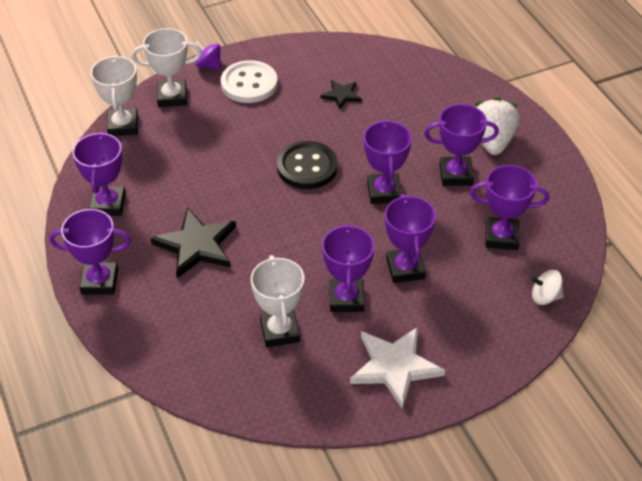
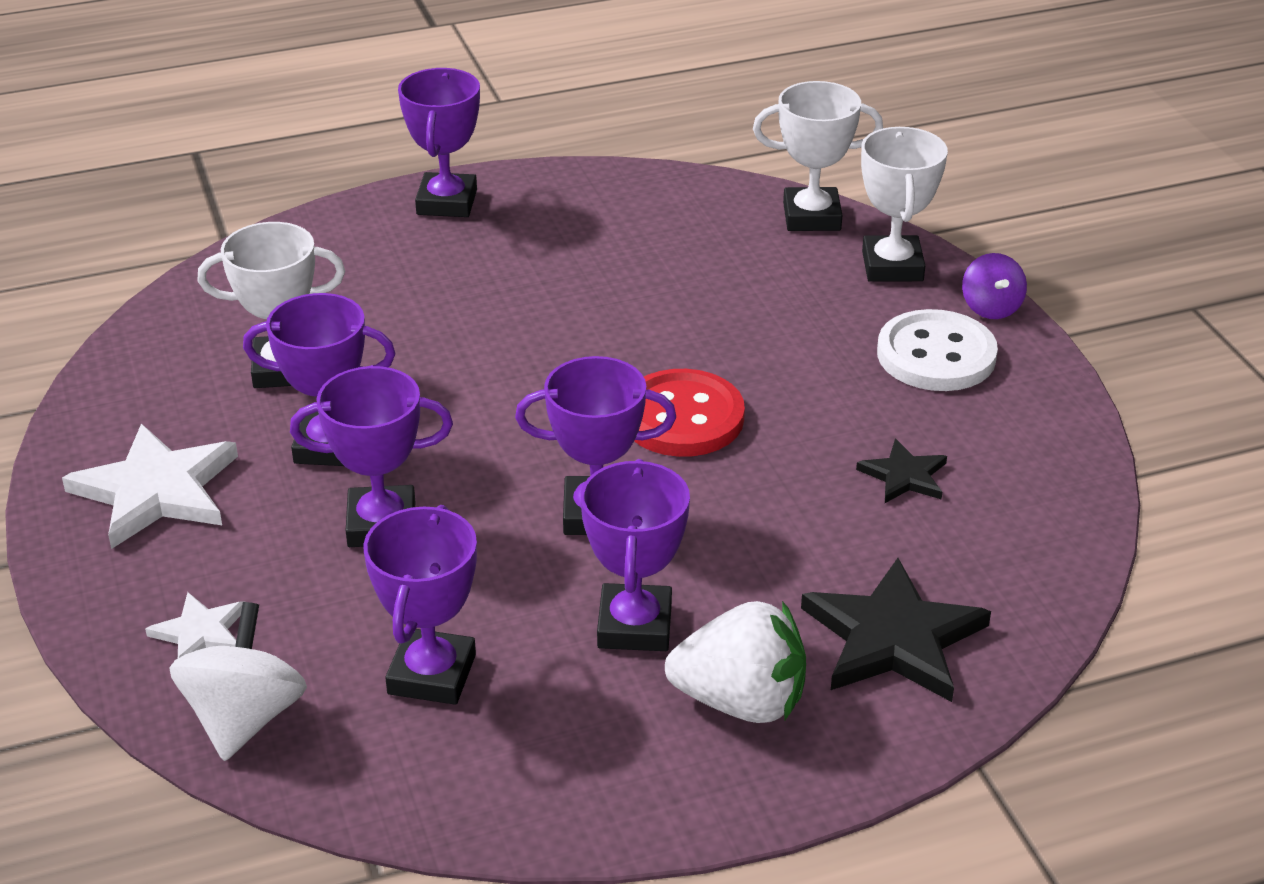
camera: 95 degrees right, 10 degrees down
purple trophy [72,131,126,216] -> none
black star [151,208,236,278] -> black star moved to [801,558,991,702]
purple spinning top [194,41,221,70] -> purple spinning top turned 135 degrees clockwise [962,253,1027,319]
black button [277,141,338,189] -> red button [634,369,745,457]
white spinning top [530,270,564,305] -> white spinning top [169,602,307,761], size x1.59
none -> white star [145,592,243,658]

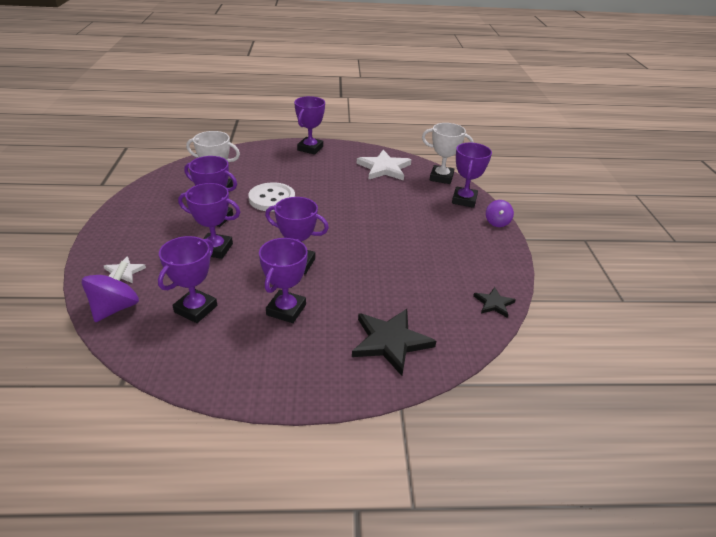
camera: 15 degrees right, 0 degrees up
white star [62,423,238,549] -> white star moved to [357,150,411,181]
white spinning top [169,602,307,761] -> purple spinning top [81,261,139,322]
red button [634,369,745,457] -> none
white strawberry [665,601,806,723] -> none
black star [856,439,947,503] -> black star moved to [473,287,516,318]
white trophy [861,127,948,282] -> purple trophy [452,143,492,208]
white button [877,309,998,391] -> white button moved to [248,182,295,212]

